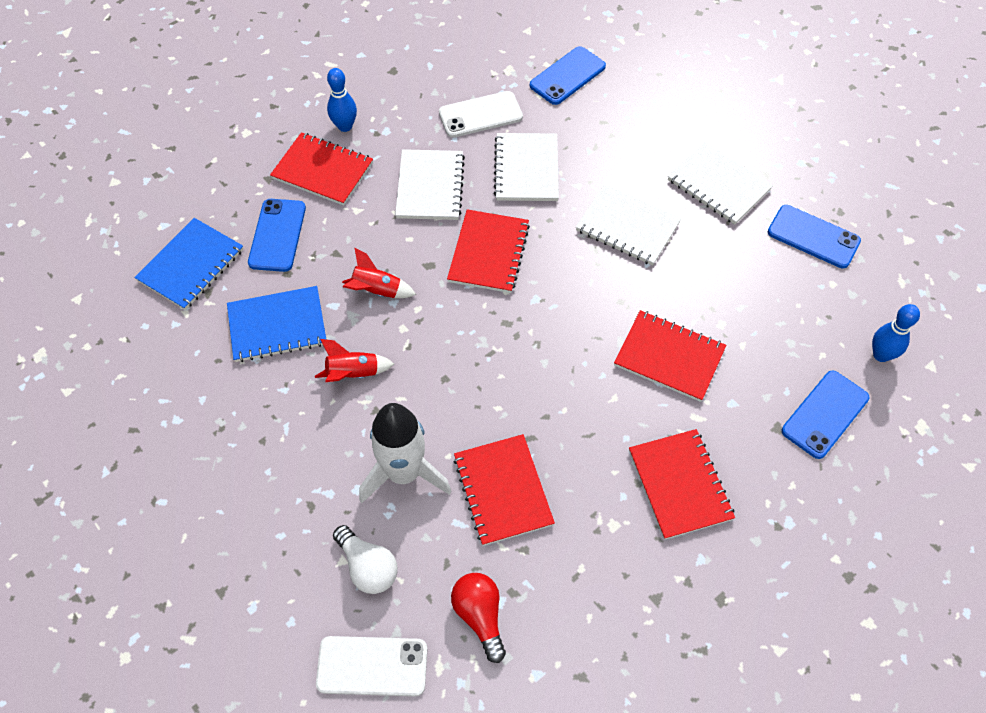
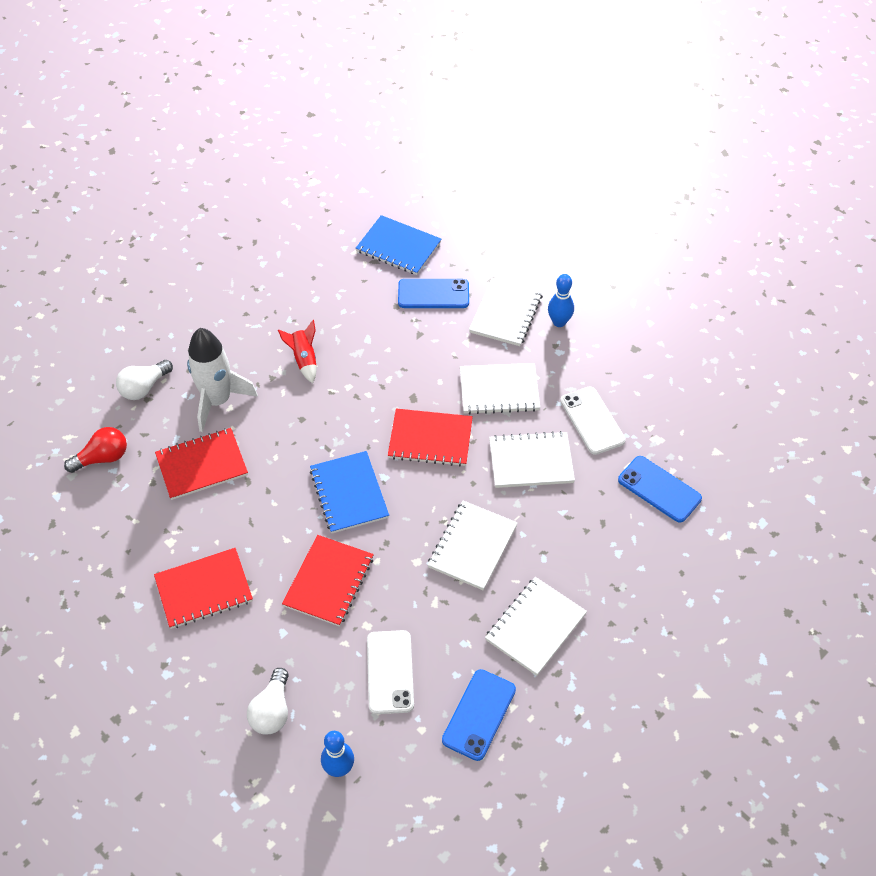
camera: 85 degrees right, 5 degrees down
blue notebook [227,286,326,362] -> blue notebook moved to [310,451,389,533]
red notebook [270,132,373,206] -> white notebook [469,278,543,346]
white phone [316,636,427,696] -> white phone moved to [367,630,414,714]
red rocket [342,248,416,298] -> none
blue phone [782,371,869,459] -> white light bulb [247,668,289,735]

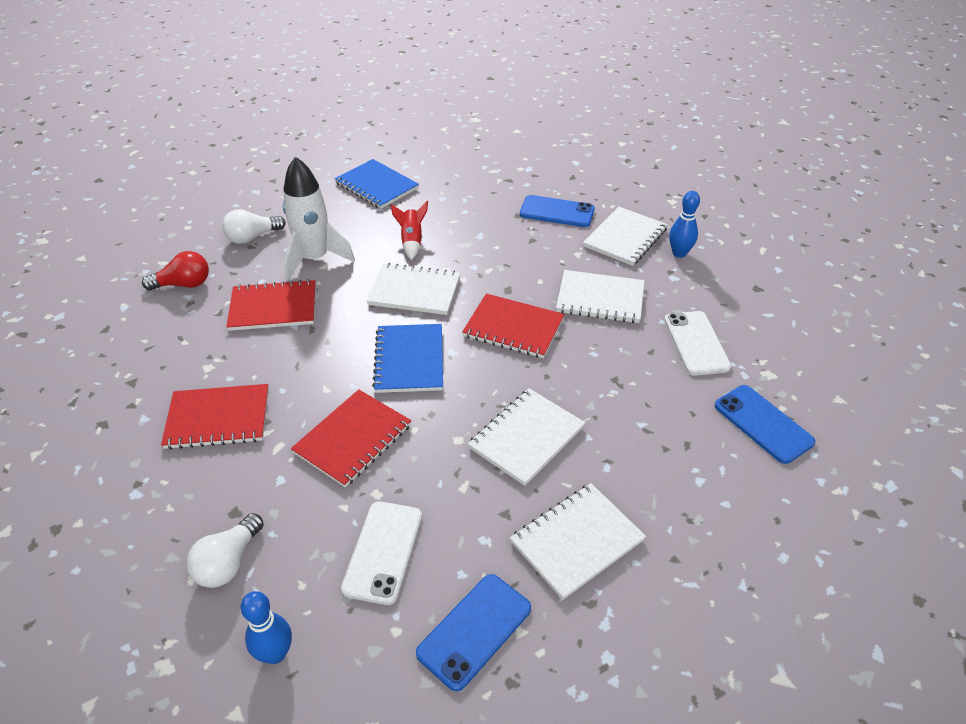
camera: 15 degrees right, 10 degrees down
blue notebook [356,215,441,275] -> blue notebook moved to [334,159,419,209]
white notebook [489,431,575,488] -> white notebook moved to [367,263,460,315]

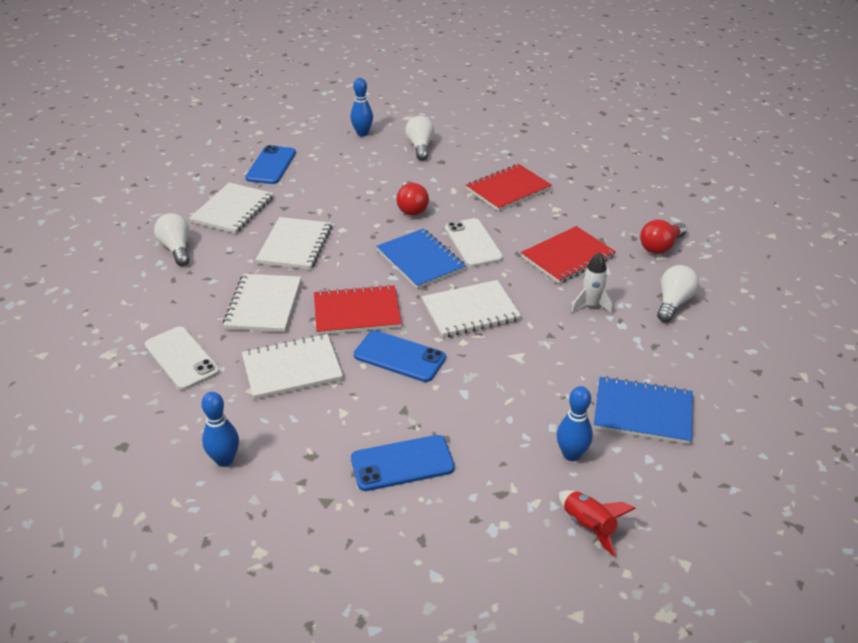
camera: 150 degrees right, 5 degrees down
white rocket [283,156,355,281] -> white rocket [571,252,613,314], size x0.54
red notebook [291,389,411,487] -> red light bulb [396,181,429,215]
white phone [341,501,422,605] -> white phone moved to [445,218,503,267]
red rocket [391,201,428,260] -> red rocket moved to [559,490,636,557]
white notebook [583,207,668,266] -> white notebook moved to [223,274,301,332]
blue phone [715,385,815,464] -> blue phone moved to [354,330,446,382]
none -> white light bulb [154,213,190,266]
none -> blue bowling pin [557,386,593,461]

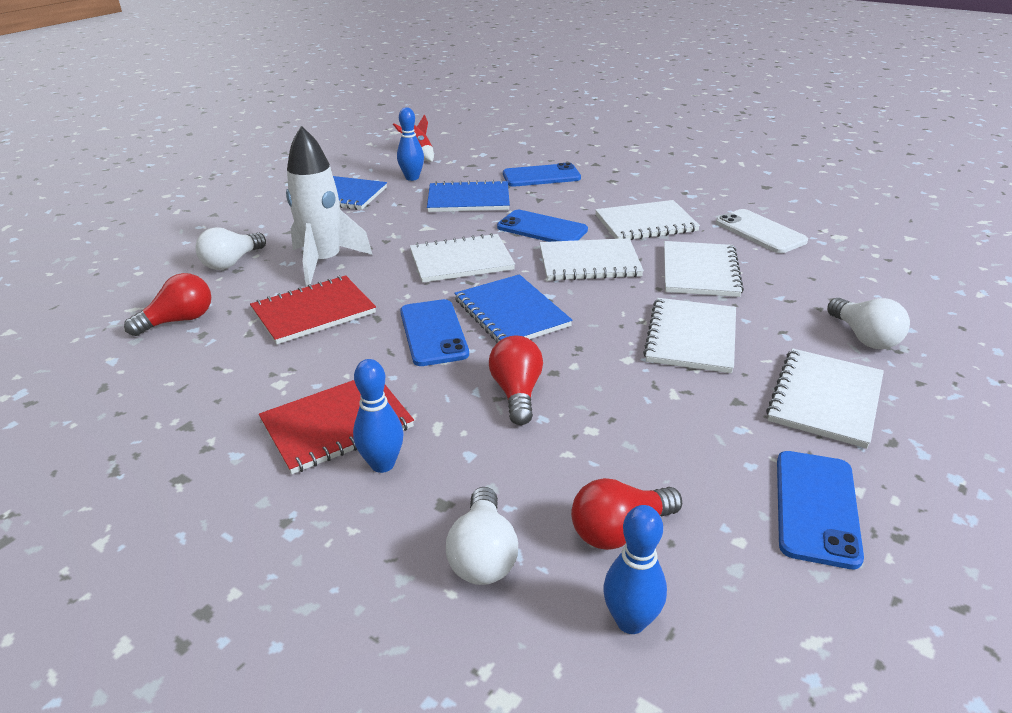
camera: 175 degrees left, 5 degrees down
blue bowling pin [201,392,239,467] -> blue bowling pin moved to [353,359,403,473]
red notebook [314,285,402,335] -> white notebook [540,238,644,281]
white phone [445,218,503,267] -> blue phone [400,299,469,366]
white rocket [571,252,613,314] -> white rocket [286,126,373,287], size x1.85
none -> blue notebook [427,180,510,212]
none -> red light bulb [571,478,682,550]

